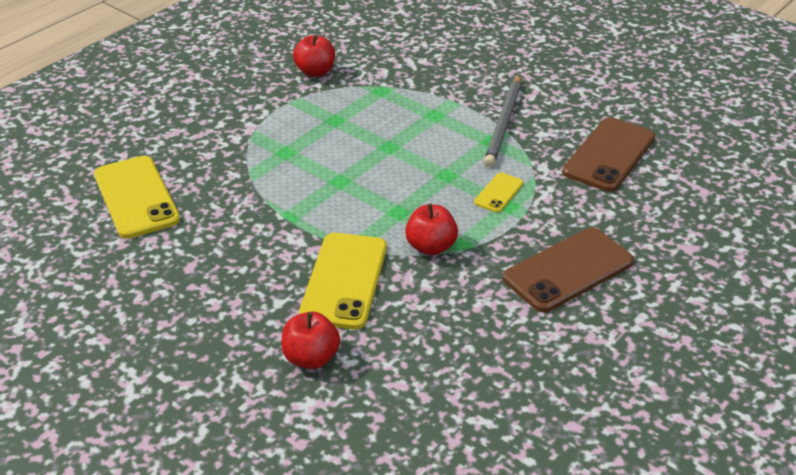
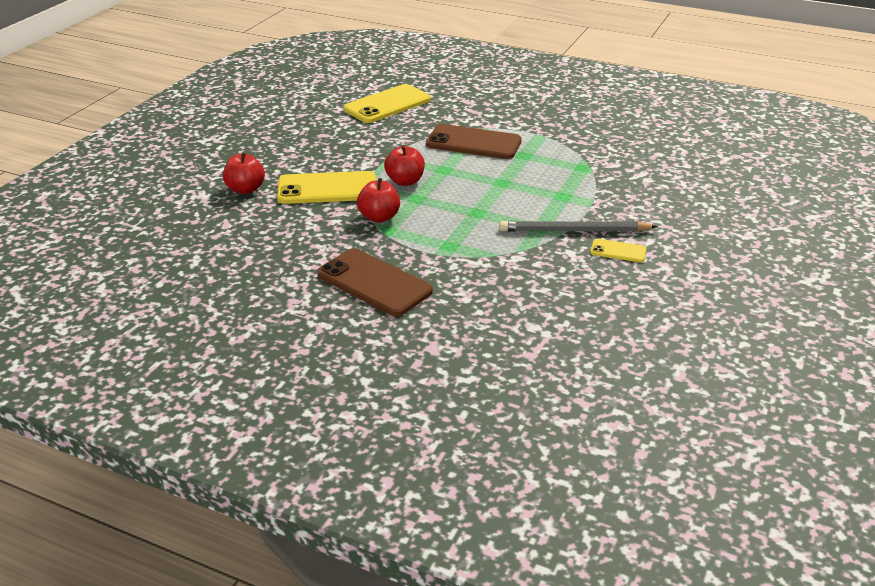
camera: 75 degrees right, 5 degrees down
red apple [293,35,335,77] -> red apple moved to [384,145,425,186]
yellow phone [474,172,524,213] -> yellow phone moved to [590,239,647,262]
brown phone [562,117,655,192] -> brown phone moved to [426,124,522,159]

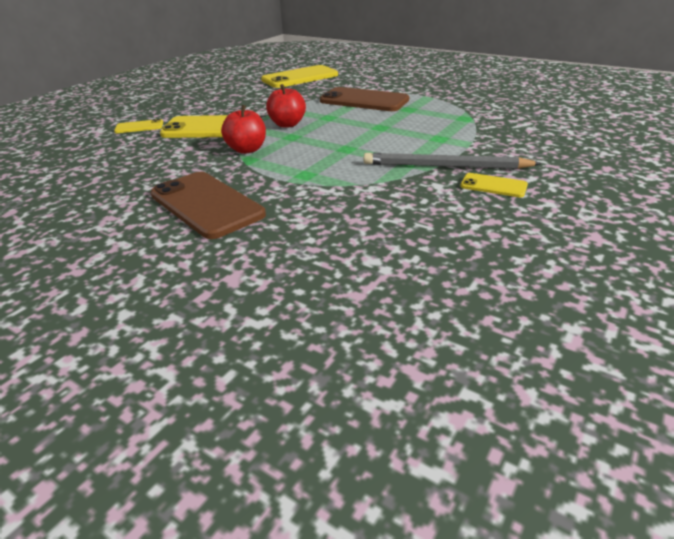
camera: 10 degrees right, 0 degrees up
red apple [223,152,265,194] -> yellow phone [114,119,163,133]

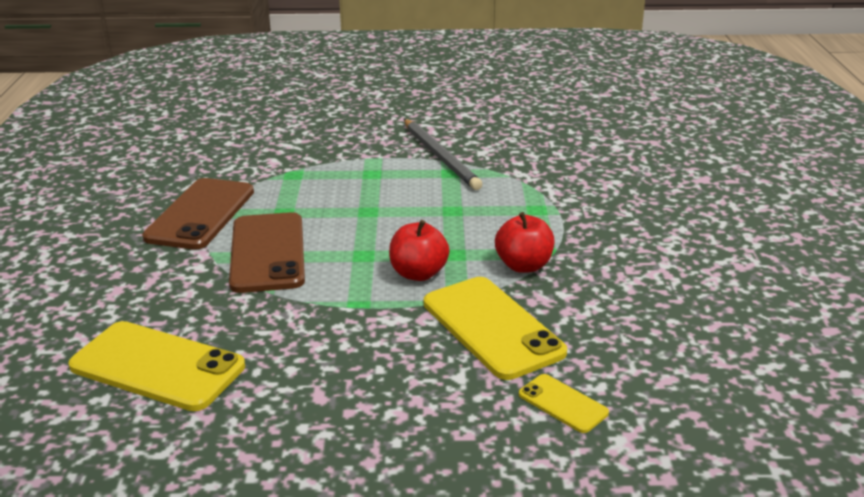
camera: 125 degrees left, 5 degrees down
brown phone [150,172,266,239] -> brown phone moved to [142,178,254,250]
yellow phone [460,173,528,197] -> none

